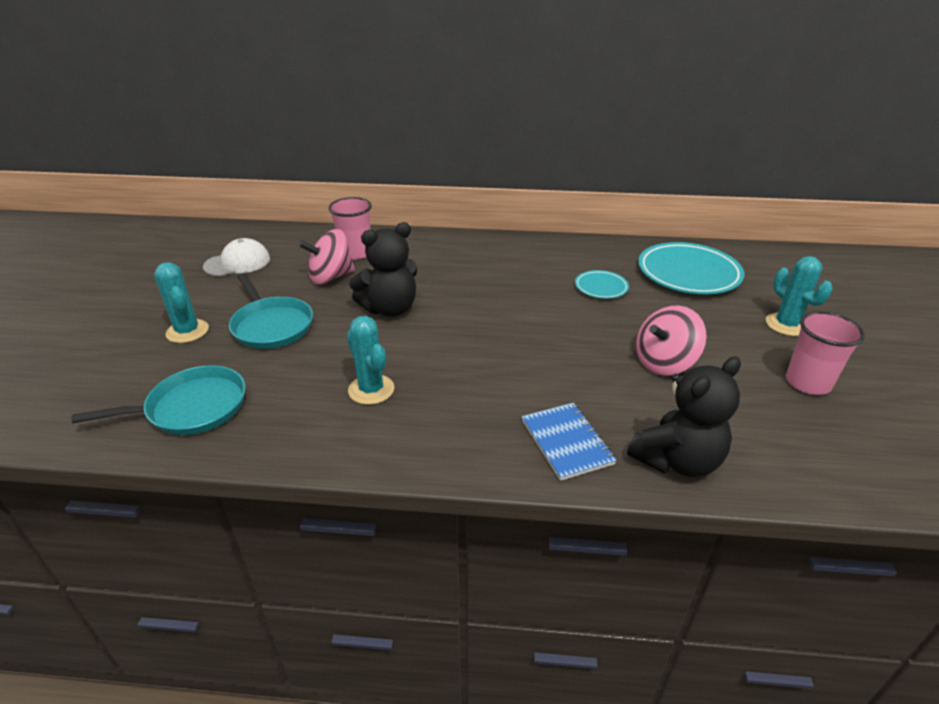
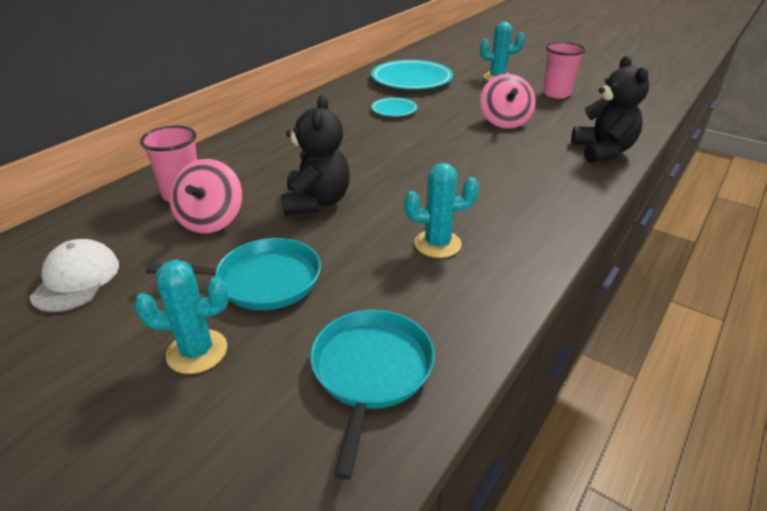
camera: 60 degrees left, 0 degrees up
blue notebook [522,403,617,481] -> none

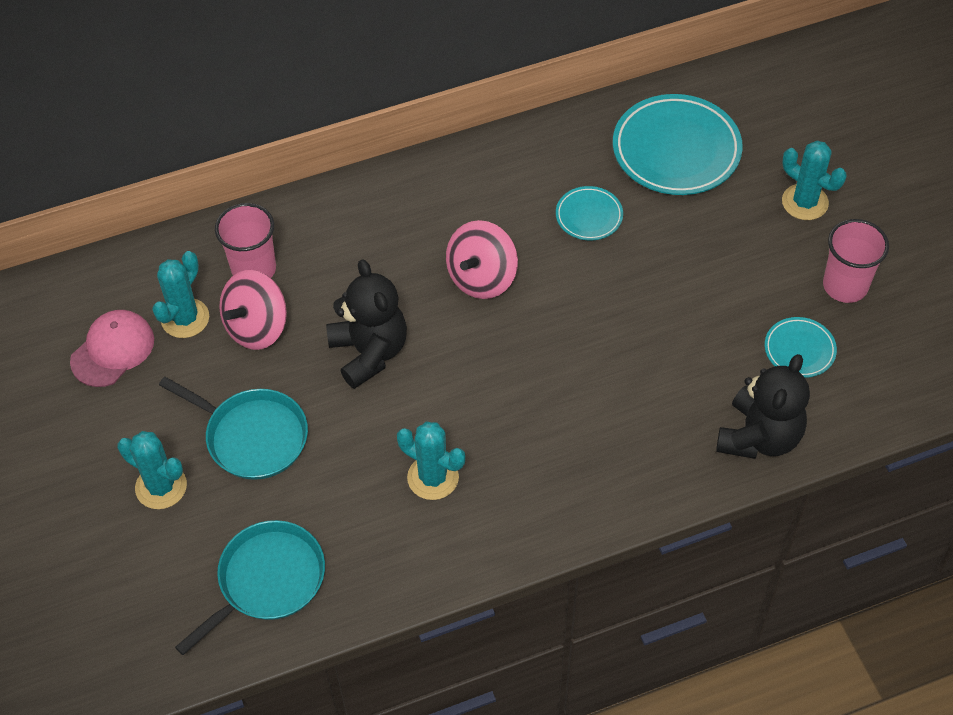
camera: 35 degrees right, 20 degrees up
white cap [30,239,119,312] -> pink cap [70,310,154,387]
black teddy bear [281,95,350,216] -> black teddy bear turned 60 degrees counterclockwise [326,259,407,389]
pink spinning top [480,74,536,129] -> pink spinning top moved to [446,220,518,299]
none -> turquoise cactus [152,251,209,338]
none -> turquoise plate [765,317,837,378]

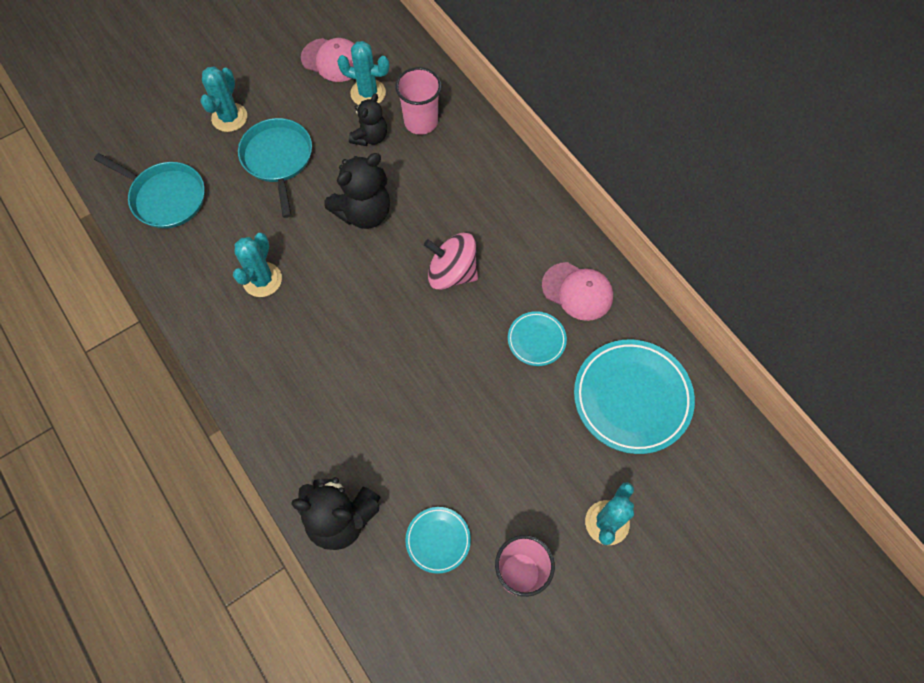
camera: 75 degrees right, 10 degrees up
turquoise pan [159,377,308,480] -> turquoise pan turned 150 degrees clockwise [238,118,312,218]
pink spinning top [219,270,287,350] -> black teddy bear [349,93,387,146]
none -> pink cap [542,262,613,321]

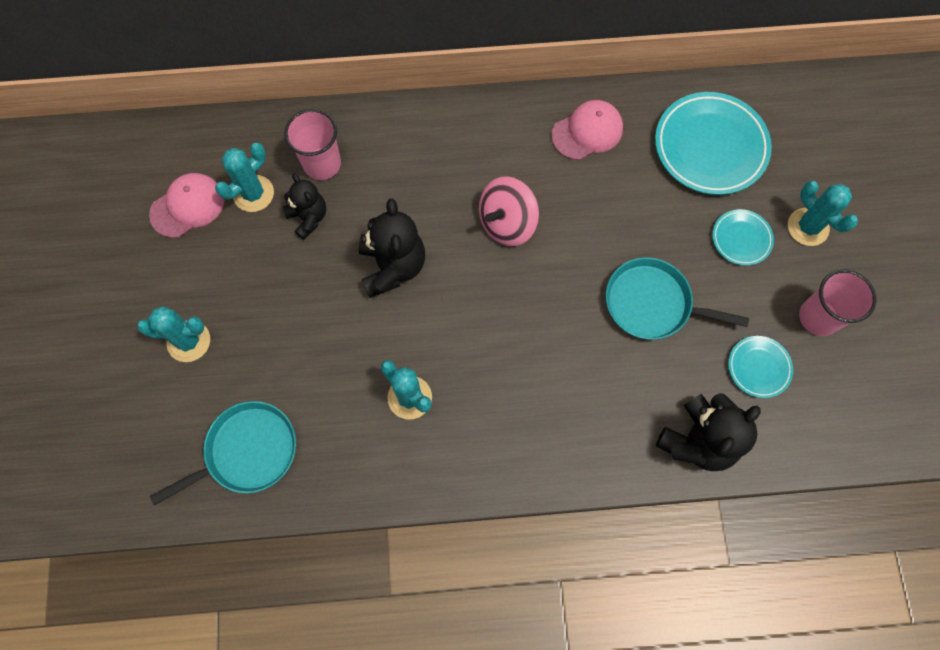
camera: 60 degrees left, 5 degrees up
turquoise cactus [200,67,247,132] -> turquoise cactus turned 45 degrees counterclockwise [137,306,210,362]
turquoise pan [238,118,312,218] -> turquoise pan moved to [606,258,749,340]
turquoise plate [508,311,567,366] -> turquoise plate moved to [712,209,774,266]

